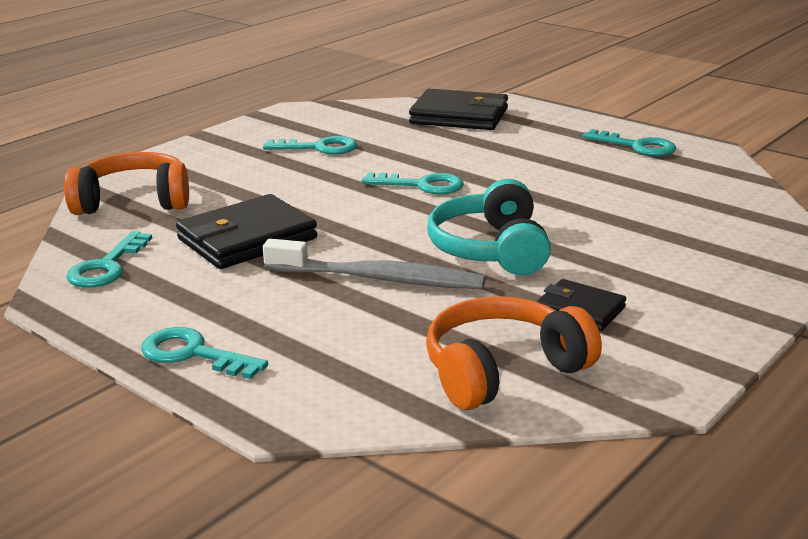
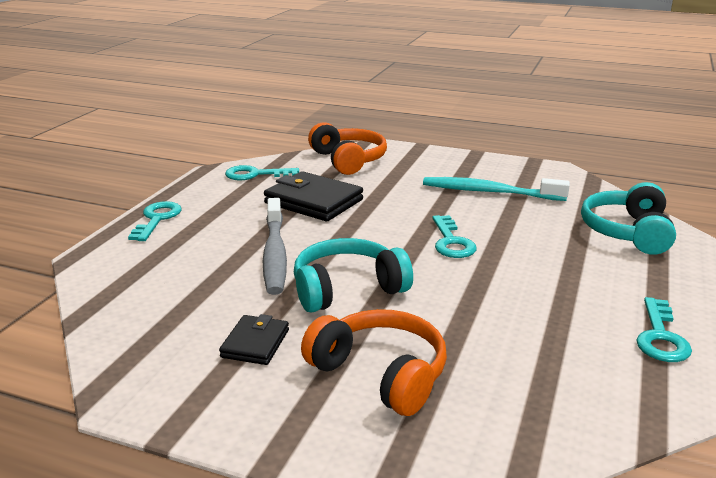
camera: 70 degrees right, 0 degrees up
turquoise key [263,136,357,154] -> turquoise toothbrush [423,177,570,201]
black wallet [409,89,508,130] -> turquoise headphones [581,182,676,255]
orange headphones [426,296,602,410] -> orange headphones moved to [301,309,447,416]

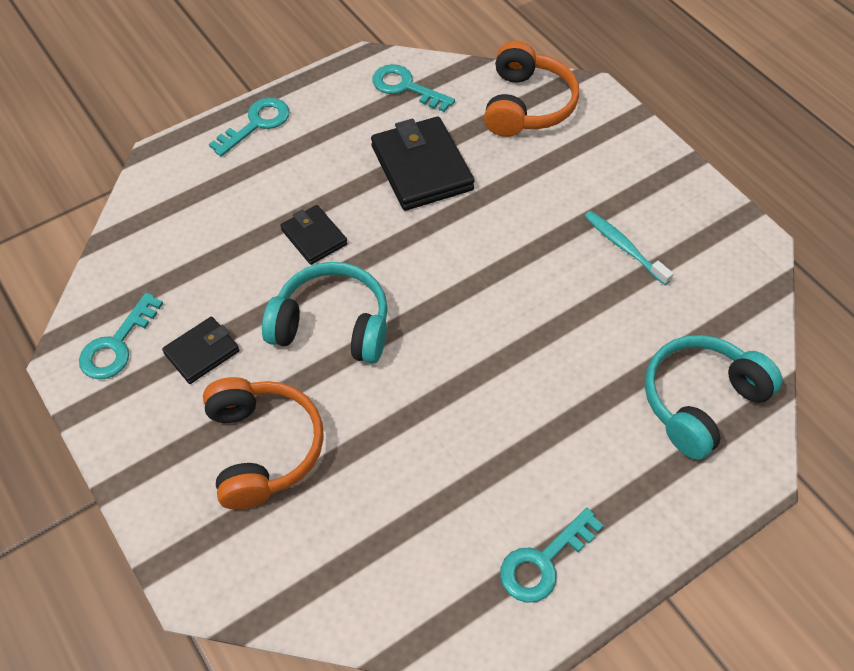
camera: 35 degrees right, 30 degrees up
grey toothbrush [263,198,287,295] -> black wallet [280,205,347,265]
turquoise toothbrush [423,177,570,201] -> turquoise toothbrush [585,211,673,285], size x0.60
turquoise key [432,215,477,258] -> turquoise key moved to [79,293,163,379]

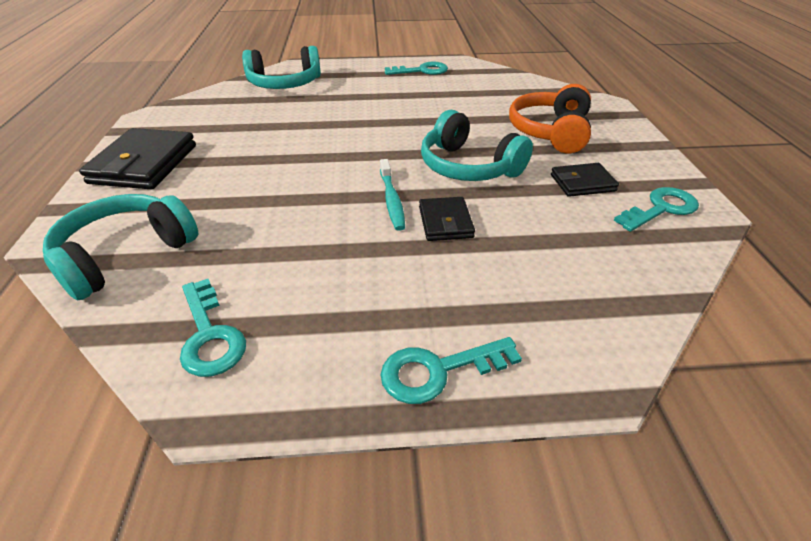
camera: 150 degrees left, 15 degrees down
black wallet [371,117,475,211] -> black wallet moved to [79,128,196,189]
orange headphones [484,41,579,137] -> turquoise headphones [43,194,198,300]
turquoise toothbrush [585,211,673,285] -> turquoise toothbrush moved to [380,159,405,231]

